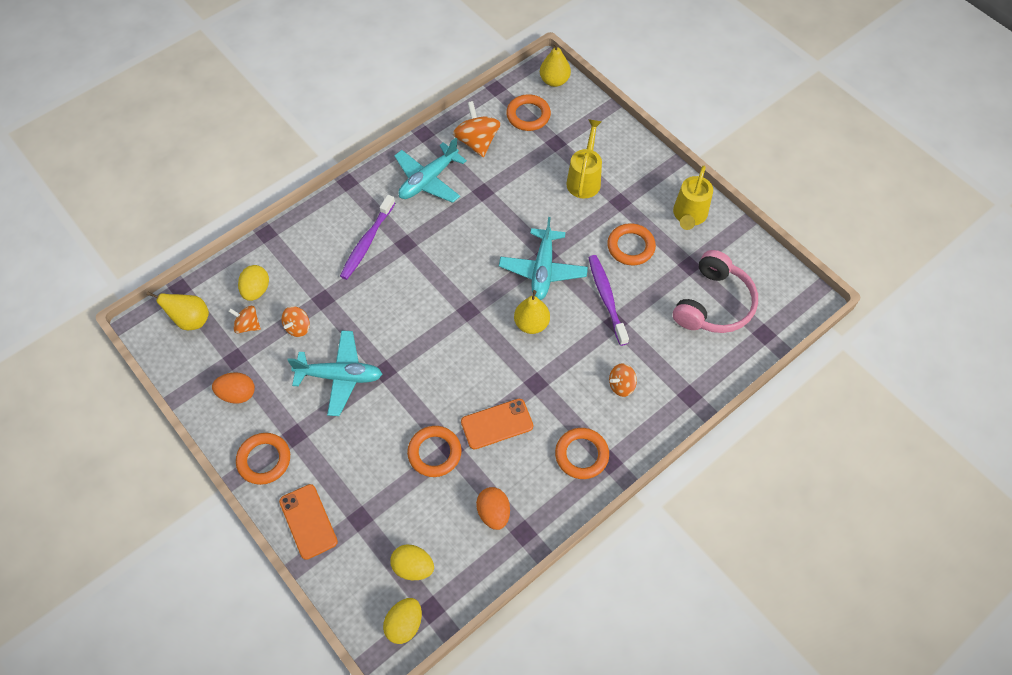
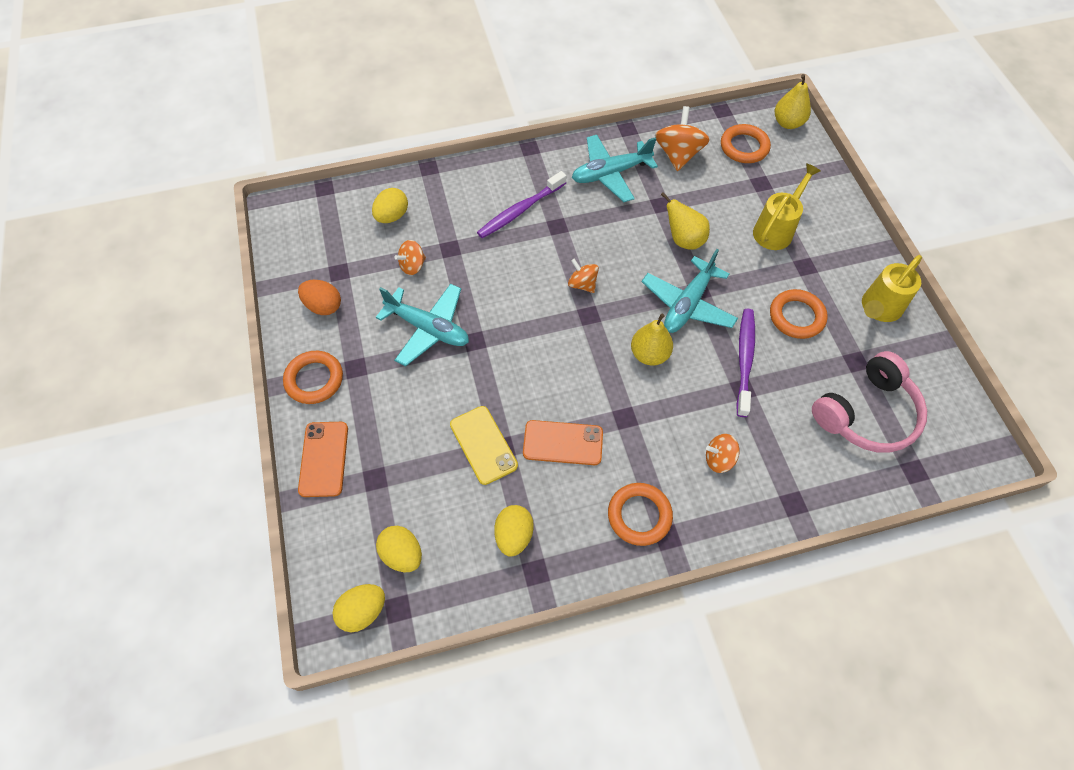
camera: 25 degrees right, 0 degrees up
yellow pear [146,292,209,330] -> yellow pear moved to [661,192,710,250]
orange spinning top [228,306,261,333] -> orange spinning top moved to [568,258,599,293]
orange ring [407,426,462,477] -> yellow phone [450,406,518,485]
orange egg [476,487,510,530] -> yellow egg [494,505,534,557]

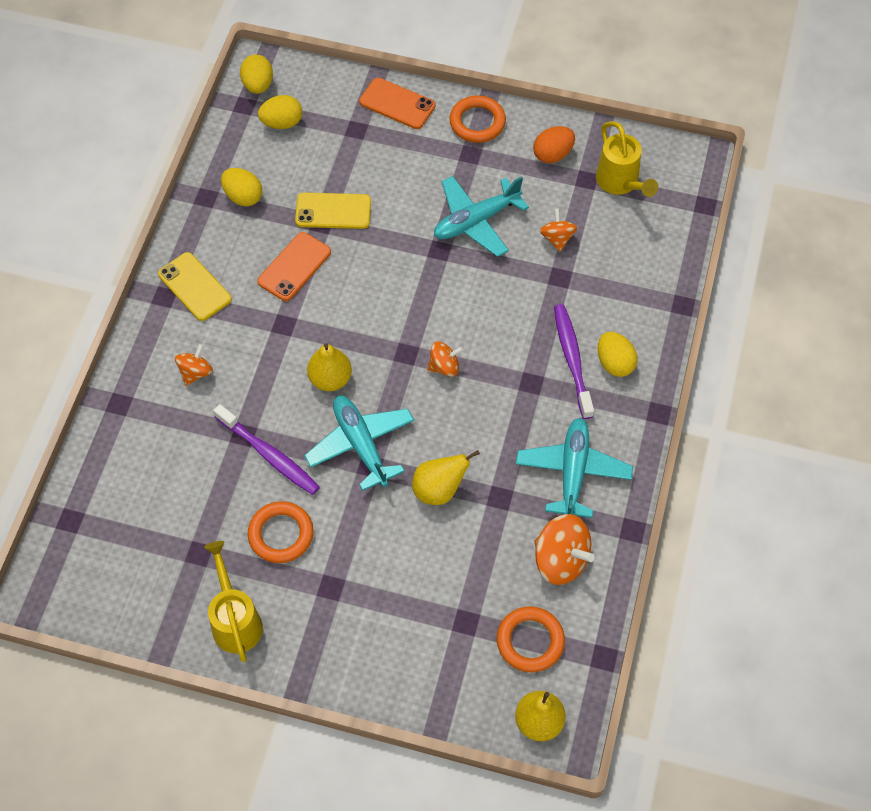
camera: 120 degrees right, 0 degrees up
yellow egg [372,188,408,223] -> yellow egg moved to [598,332,638,377]
orange ring [608,483,673,546] -> yellow phone [158,252,232,321]
yellow watering can [753,163,821,250] -> yellow watering can moved to [596,121,658,197]
pink headphones [812,351,927,453] -> none

